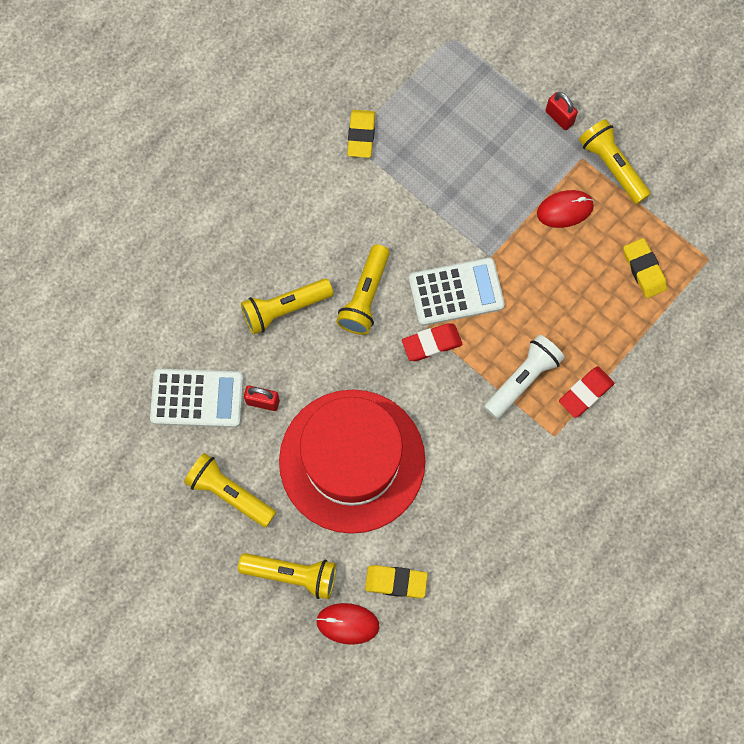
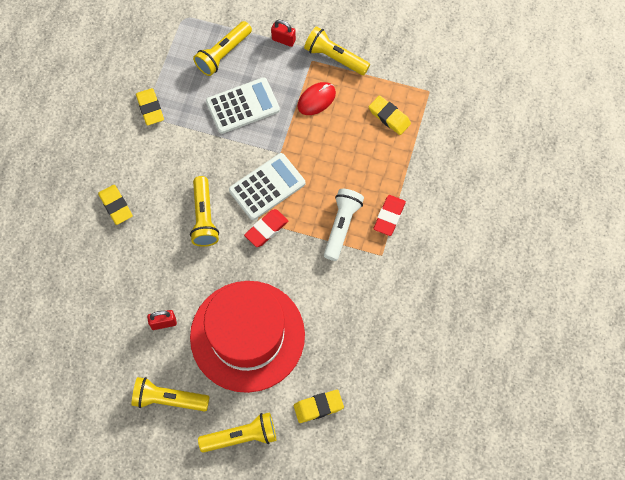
camera: 25 degrees left, 5 degrees down
white calculator [150,369,243,428] -> white calculator moved to [206,77,280,134]
yellow flashlight [241,278,333,335] -> yellow flashlight moved to [193,21,252,76]
red mouse [316,603,379,645] -> none
none -> yellow eraser [98,185,133,225]

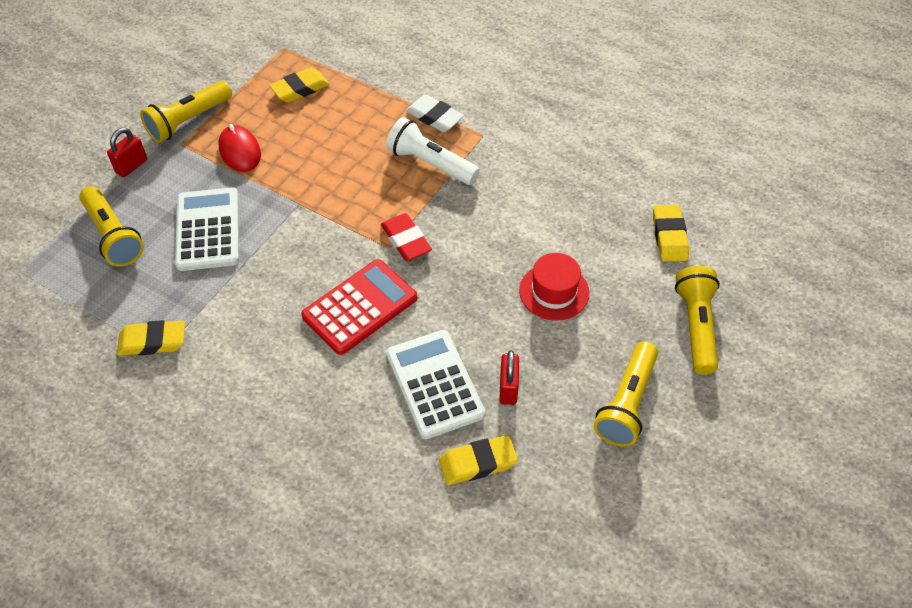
camera: 75 degrees left, 15 degrees down
yellow eraser [98,185,133,225] -> yellow eraser moved to [439,435,518,485]
yellow flashlight [190,176,219,247] -> red calculator [301,259,417,355]
red hat [190,281,305,393] -> red hat [519,253,589,321], size x0.43
white calculator [229,153,305,220] -> white calculator moved to [386,330,485,439]
red eraser [374,195,406,236] -> white eraser [406,95,464,132]

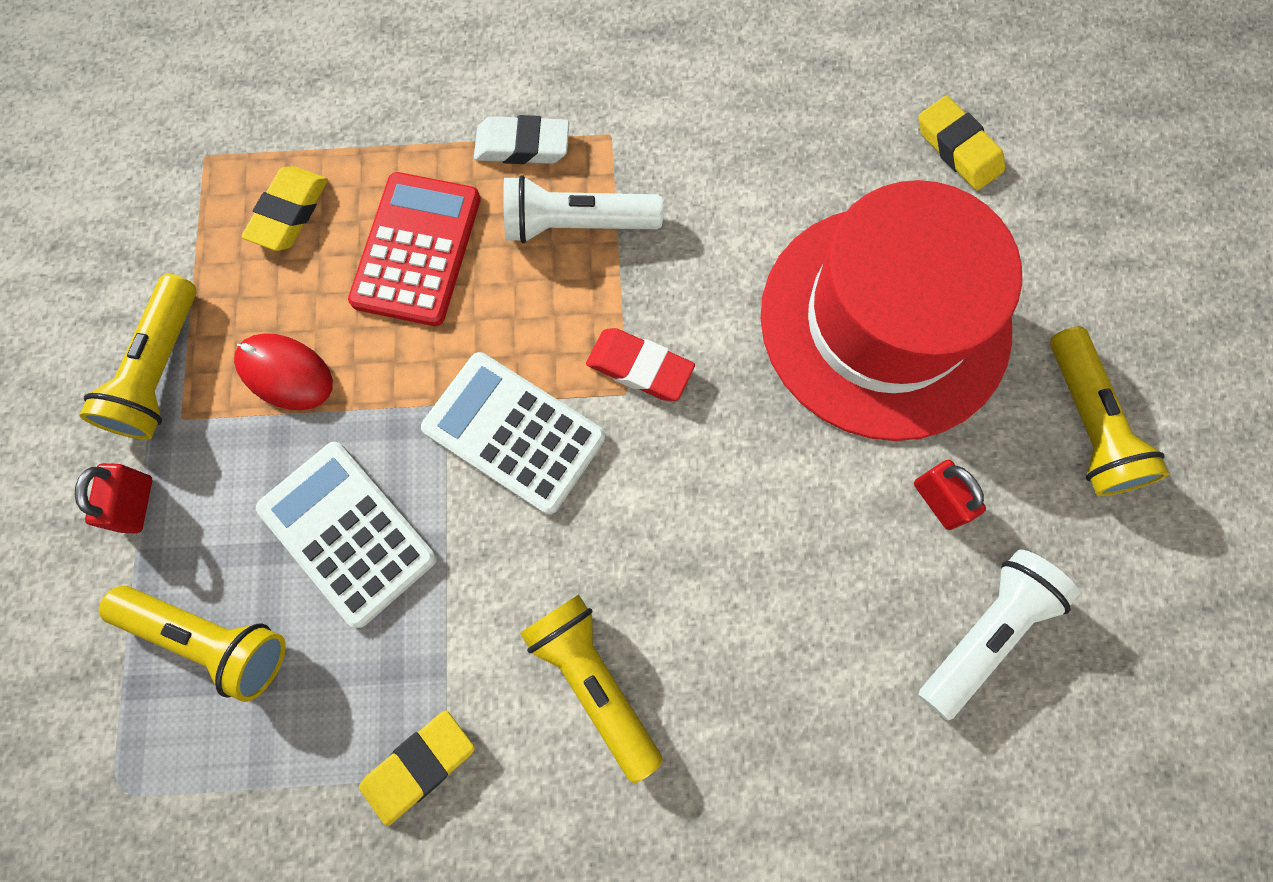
camera: 35 degrees left, 20 degrees up
red calculator [301,259,417,355] -> red calculator moved to [348,172,481,326]
white calculator [386,330,485,439] -> white calculator moved to [421,352,605,515]
yellow eraser [439,435,518,485] -> white flashlight [918,550,1080,721]
red hat [519,253,589,321] -> red hat [761,180,1022,441], size x2.33
yellow flashlight [675,266,720,375] -> yellow flashlight moved to [520,595,663,783]

